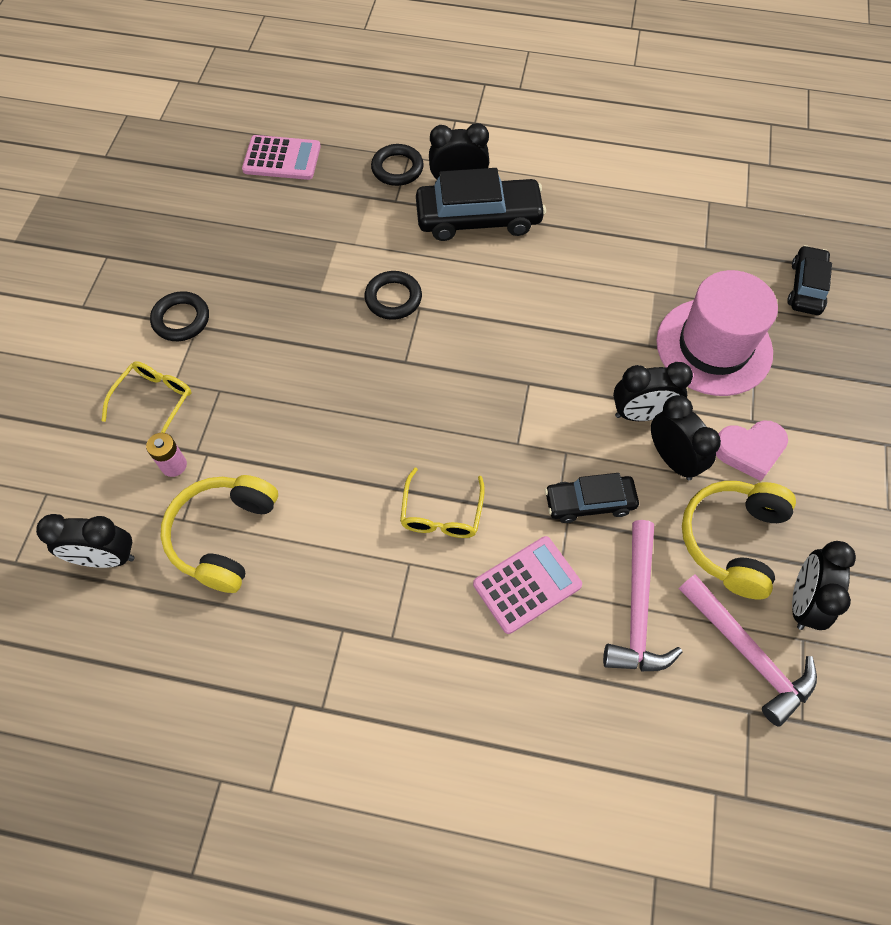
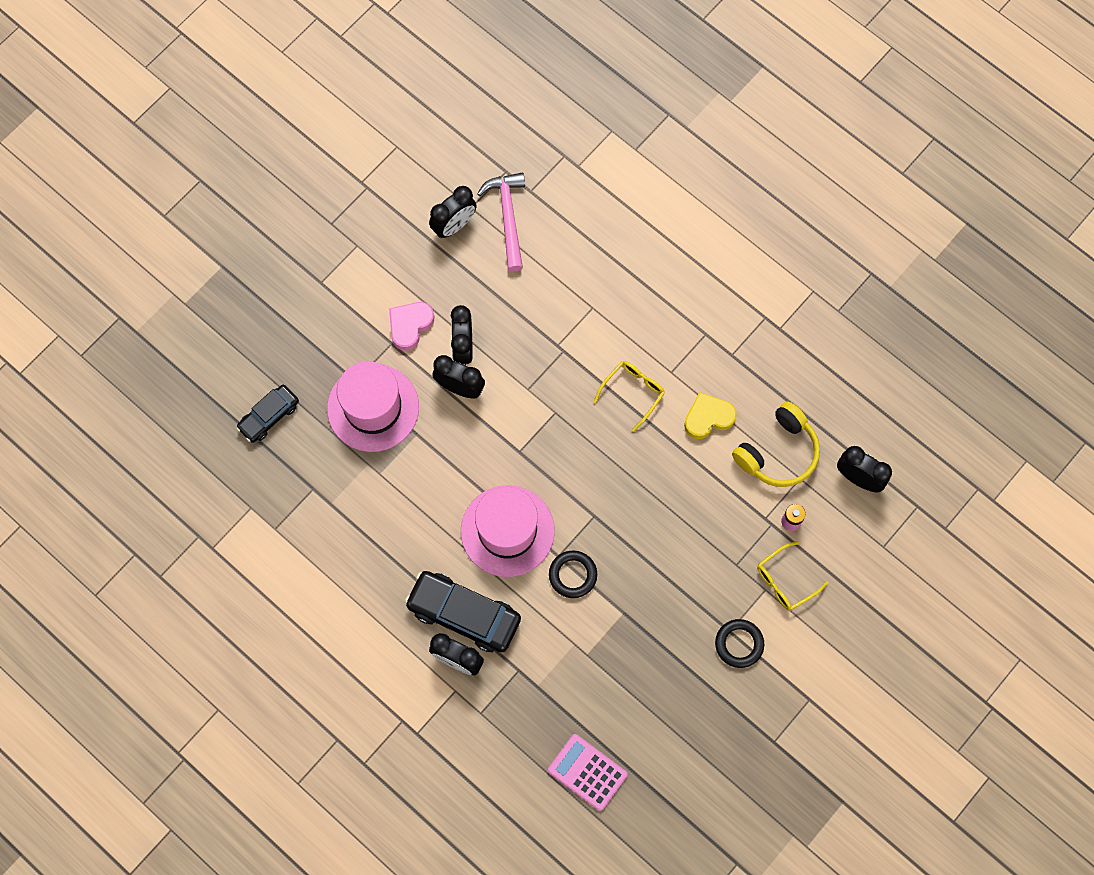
camera: 150 degrees left, 10 degrees up
black ring [371,144,424,186] -> none
pink calculator [473,536,582,634] -> none
black car [545,473,639,523] -> none
pink hammer [603,520,682,672] -> none
yellow headphones [682,481,796,599] -> none
pink heart [716,420,788,481] -> pink heart turned 75 degrees counterclockwise [389,302,434,351]
none -> pink hat [461,485,555,577]
none -> yellow heart [684,392,737,439]

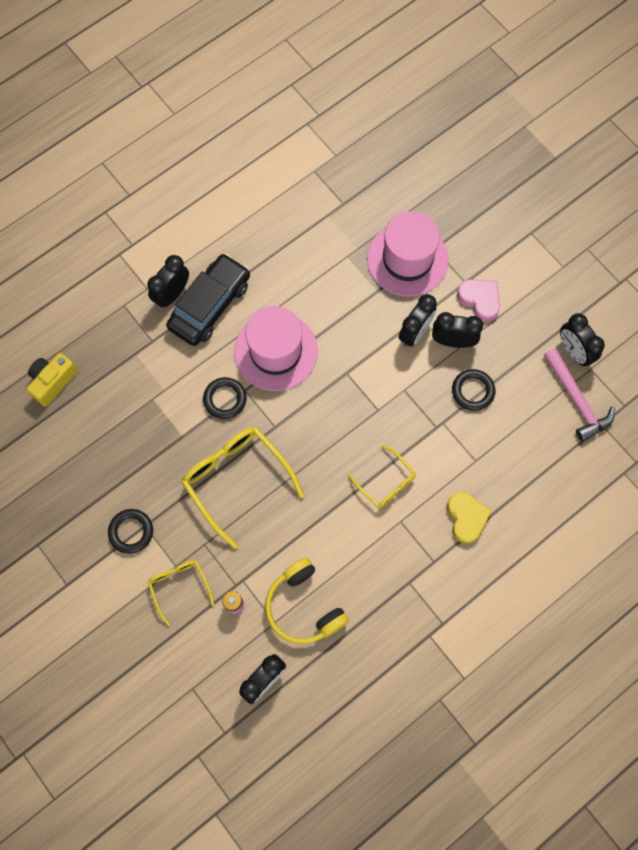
camera: 100 degrees right, 0 degrees up
black car [236,385,299,443] -> none
pink hammer [477,172,525,272] -> pink hammer turned 60 degrees clockwise [544,348,615,442]
pink calculator [548,734,628,811] -> yellow camera [27,353,78,407]
yellow heart [684,392,737,439] -> yellow heart moved to [447,492,492,543]
none -> yellow glasses [181,427,304,549]
none -> black ring [452,369,495,411]

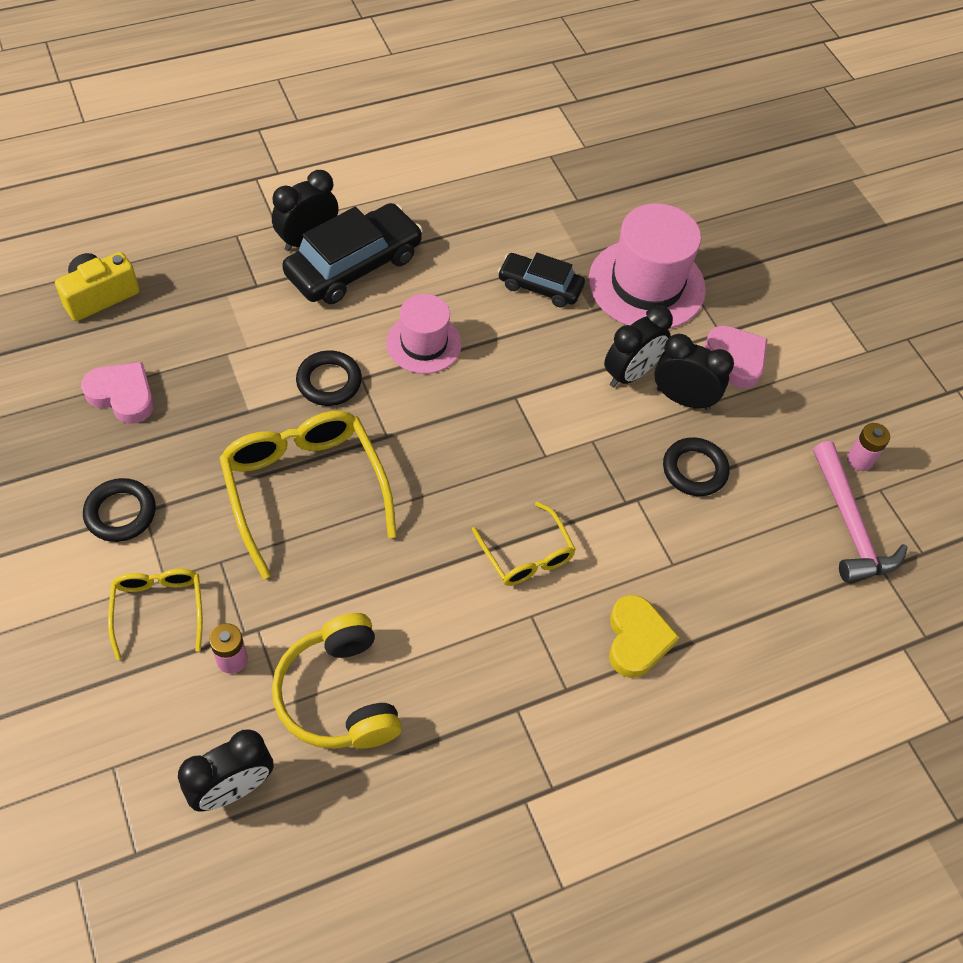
camera: 10 degrees right, 15 degrees down
pink hat [234,306,318,391] -> pink hat [386,294,462,374], size x0.61
black clock [560,313,605,367] -> pink battery [847,423,890,471]
none -> pink heart [81,362,154,424]
none -> black car [498,253,585,308]

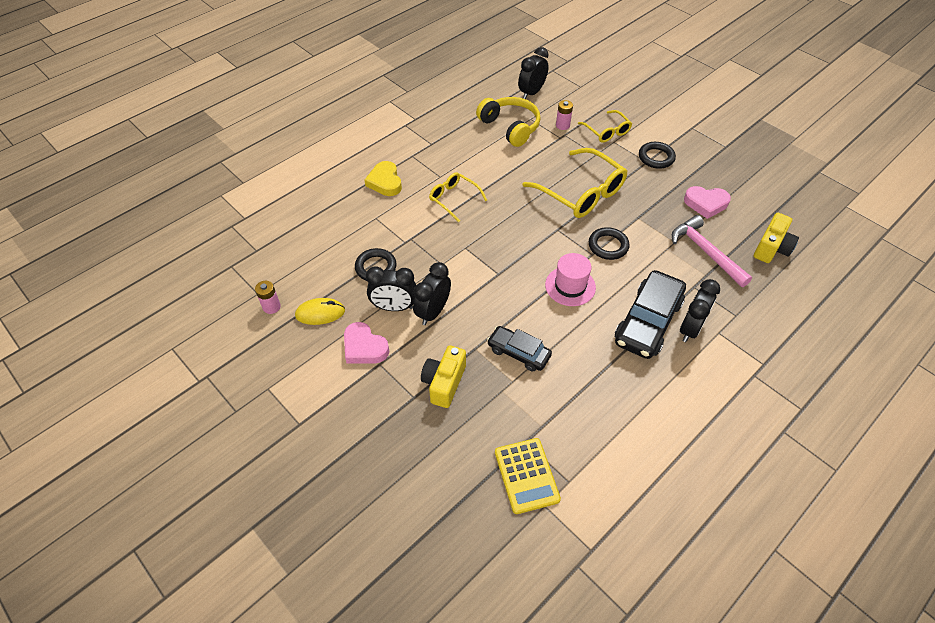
camera: 165 degrees right, 5 degrees down
black car [498,253,585,308] -> black car turned 150 degrees counterclockwise [487,326,552,372]
pink hat [589,203,706,329] -> yellow camera [421,345,466,408]
pink hammer [813,441,908,582] -> pink hammer moved to [672,215,752,287]
none -> yellow mouse [295,298,345,325]
none -> yellow calculator [495,438,561,514]

